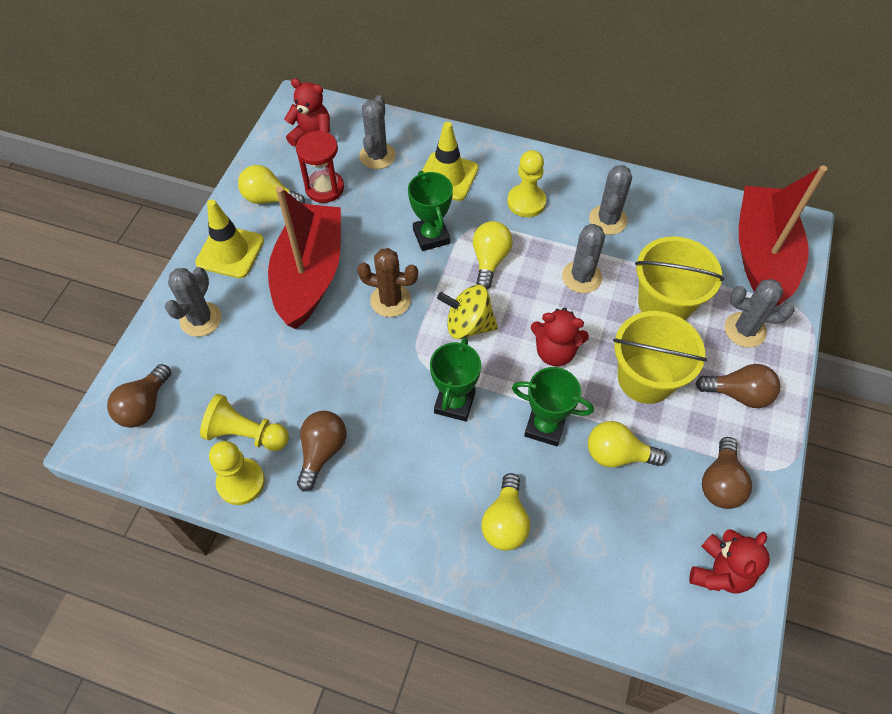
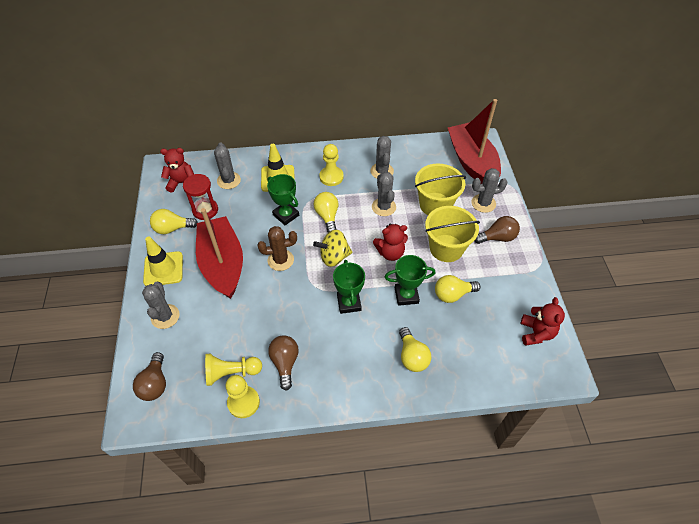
camera: 25 degrees left, 5 degrees down
brown light bulb [702,437,752,509] -> none

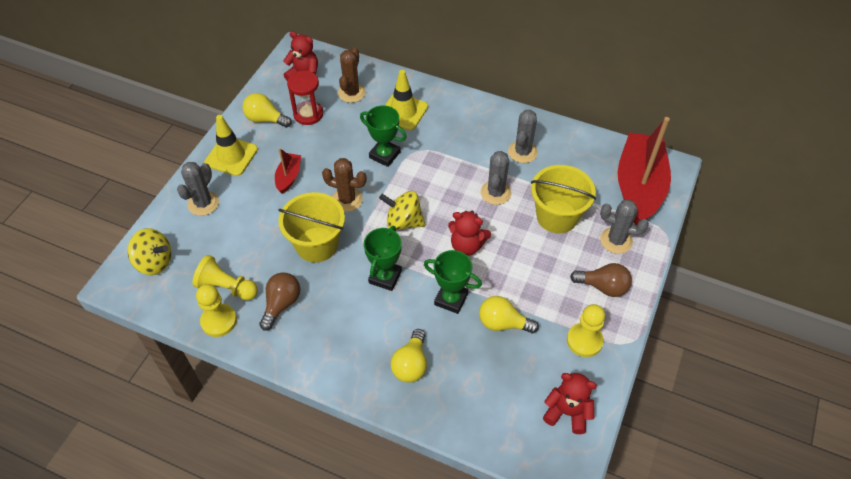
camera: 30 degrees right, 0 degrees up
brown light bulb [133,352,166,401] -> yellow spinning top [127,228,171,275]
red boat [196,208,243,299] -> red boat [275,148,301,194], size x0.44
grey cactus [214,143,241,189] -> brown cactus [338,47,366,103]
green trophy [267,174,299,225] -> green trophy turned 45 degrees counterclockwise [360,105,407,167]
yellow light bulb [313,192,338,233] -> none
yellow pawn [319,144,344,186] -> yellow pawn moved to [567,304,605,357]
yellow bucket [425,206,480,262] -> yellow bucket moved to [278,192,345,263]
red teddy bear [521,297,565,346] -> red teddy bear turned 105 degrees counterclockwise [543,373,597,434]

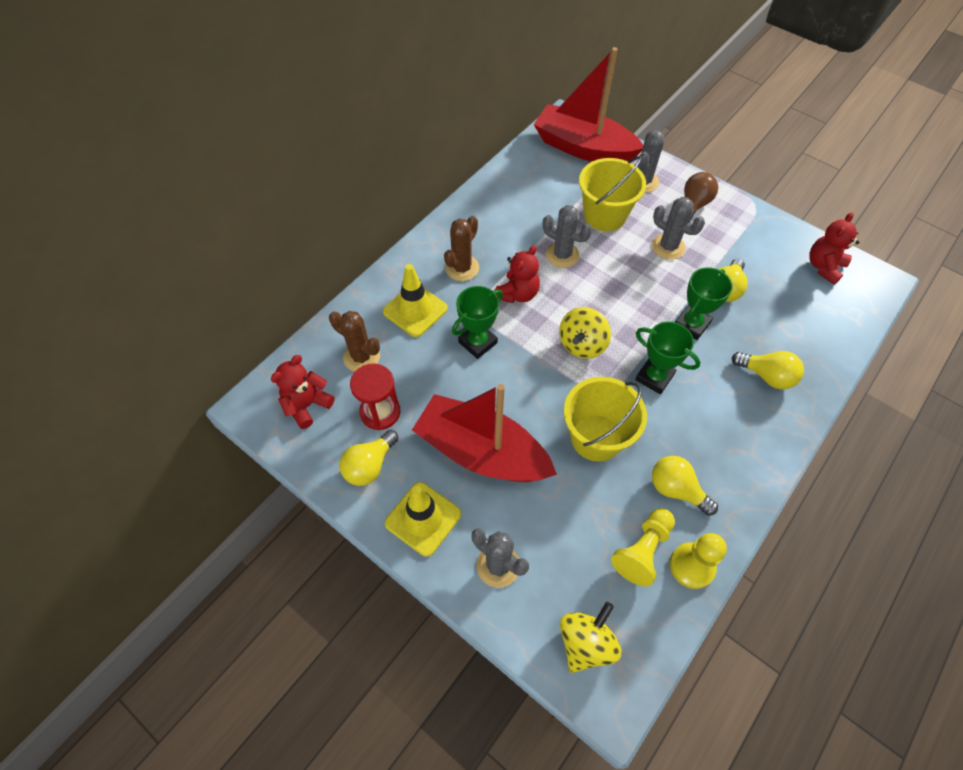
camera: 75 degrees left, 5 degrees up
brown light bulb [259,272,300,331] -> yellow light bulb [652,456,718,516]
red boat [275,148,301,194] -> red boat [412,384,557,482], size x2.25
brown cactus [322,158,367,212] -> brown cactus moved to [444,216,479,281]
red teddy bear [448,211,491,256] -> red teddy bear moved to [495,245,540,303]
grey cactus [508,110,538,163] -> grey cactus moved to [652,197,705,260]
yellow pawn [567,304,605,357] -> none

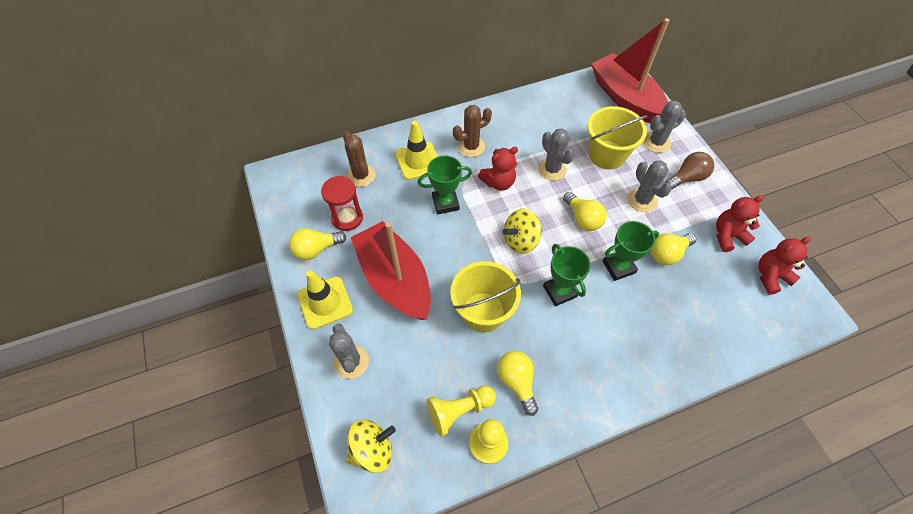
camera: 30 degrees right, 0 degrees up
red teddy bear [271,355,335,429] -> red teddy bear moved to [716,195,764,252]
yellow light bulb [732,351,804,389] -> yellow light bulb moved to [563,192,607,231]

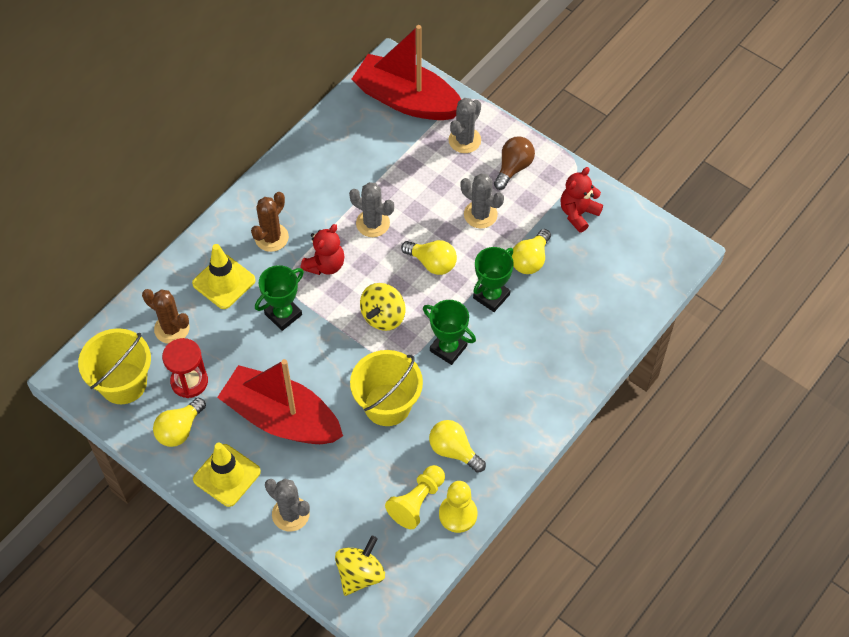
camera: 30 degrees left, 0 degrees up
yellow bucket [588,106,648,169] -> yellow bucket moved to [78,328,151,404]
red teddy bear [758,237,811,295] -> none

